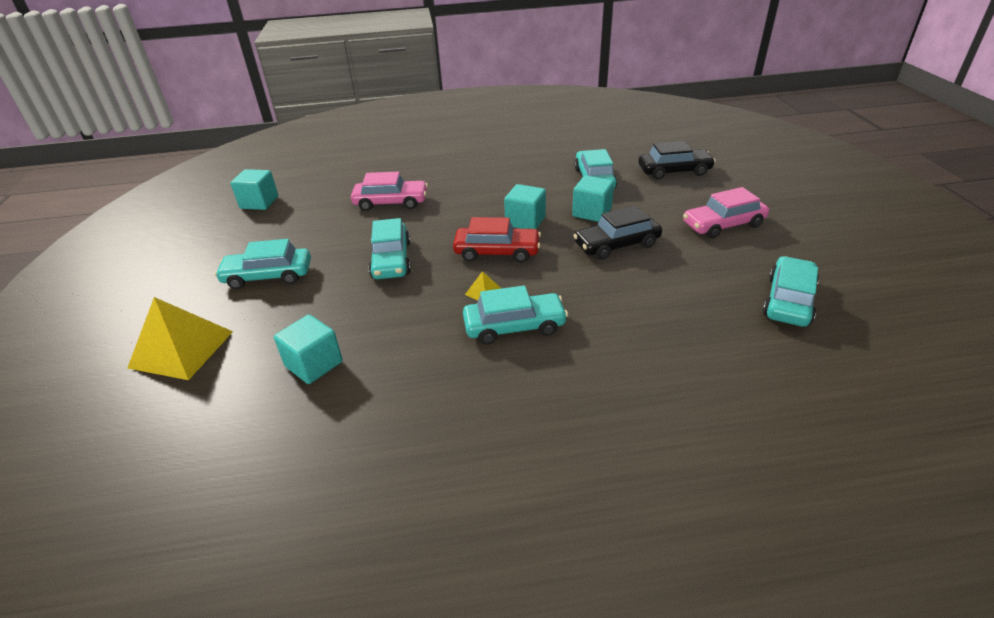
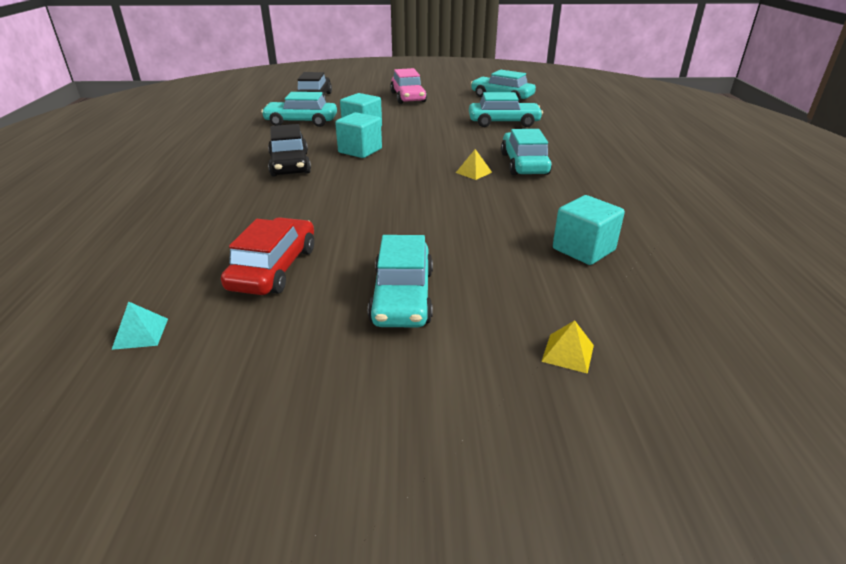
camera: 85 degrees left, 5 degrees down
yellow pyramid [127,297,233,380] -> yellow pyramid [541,320,594,374], size x0.42
turquoise cube [231,169,278,210] -> turquoise pyramid [112,301,168,350]
pink car [351,171,428,211] -> none
turquoise car [368,218,411,279] -> turquoise car moved to [469,92,543,127]
red car [453,217,541,262] -> red car moved to [221,217,314,295]
black car [573,206,662,260] -> black car moved to [268,124,311,177]

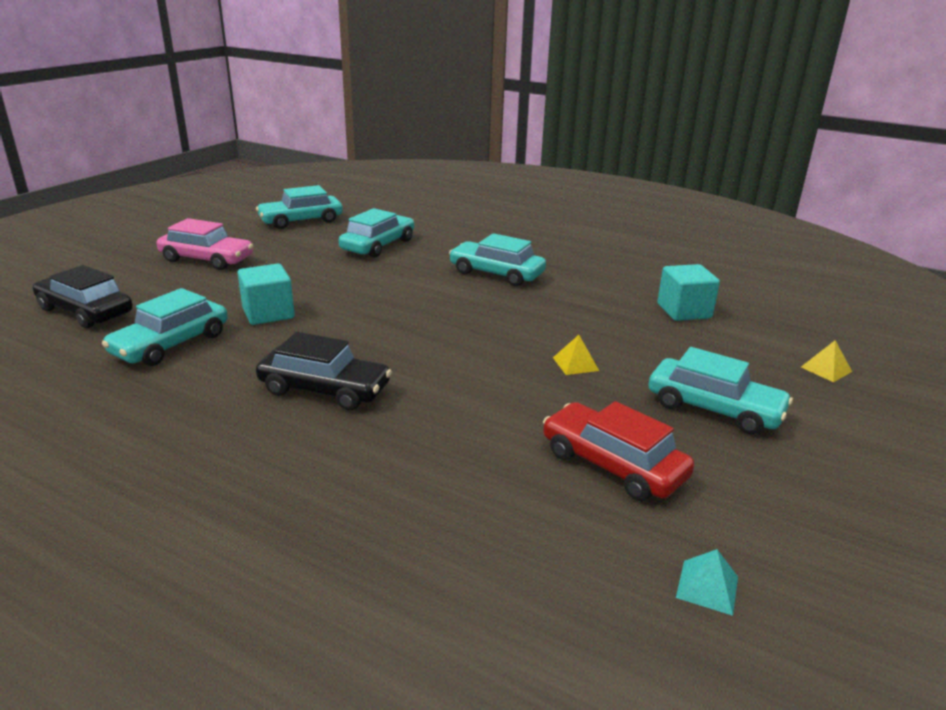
camera: 60 degrees left, 5 degrees down
turquoise cube [335,112,382,158] -> none
yellow pyramid [456,149,492,180] -> yellow pyramid moved to [553,335,599,375]

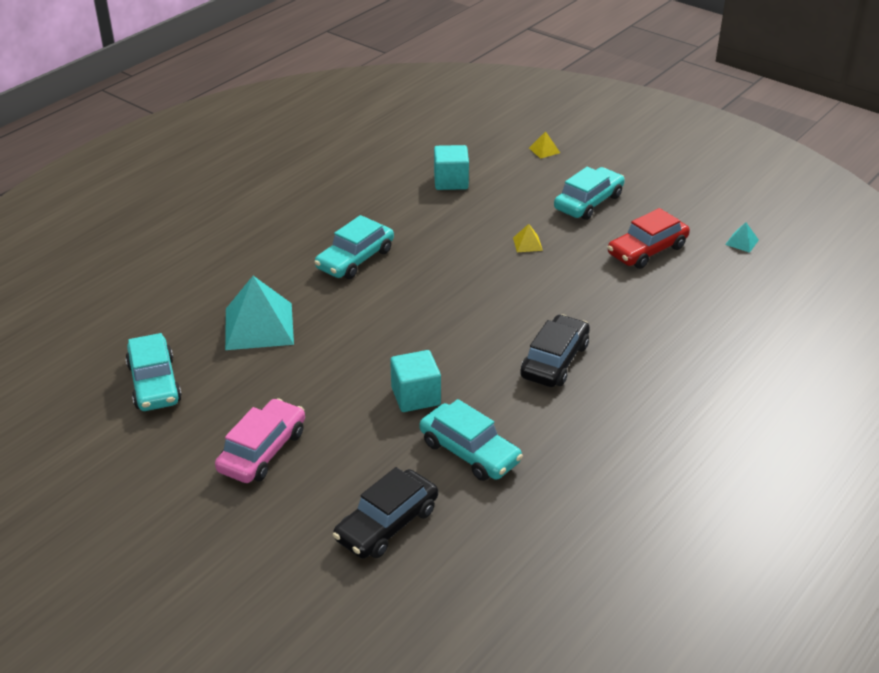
camera: 80 degrees left, 10 degrees up
turquoise car [339,208,414,258] -> turquoise pyramid [225,276,294,350]

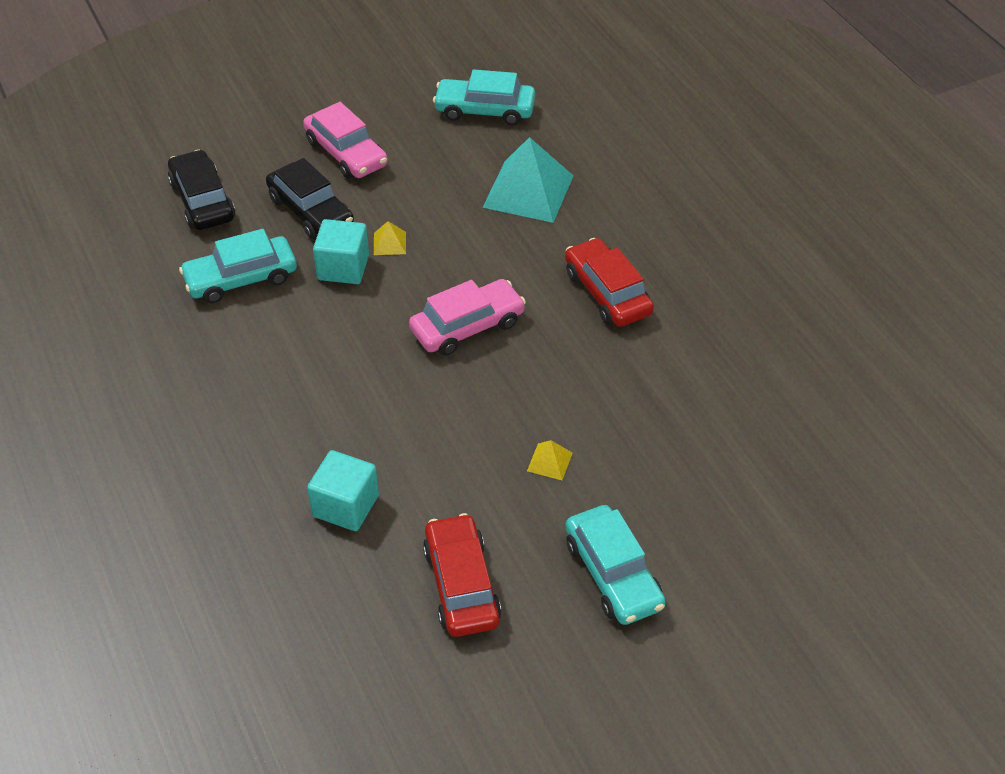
camera: 115 degrees right, 10 degrees up
turquoise car [315,215,394,279] -> red car [565,238,654,327]
turquoise cube [434,145,469,190] -> turquoise cube moved to [307,450,379,531]
black car [520,314,590,387] -> black car moved to [266,158,354,239]
yellow pyramid [529,131,560,159] -> yellow pyramid moved to [374,221,406,255]
turquoise pyramid [725,222,759,253] -> none
none -> pink car [409,279,526,356]

